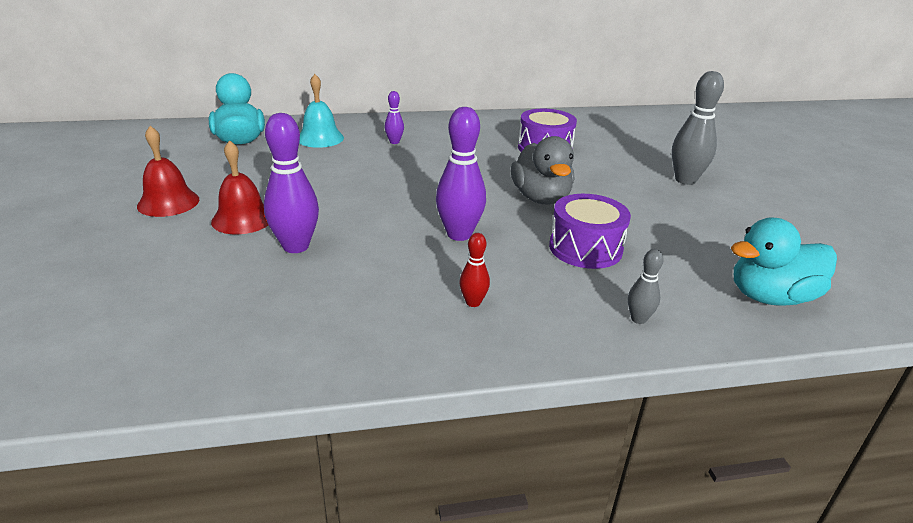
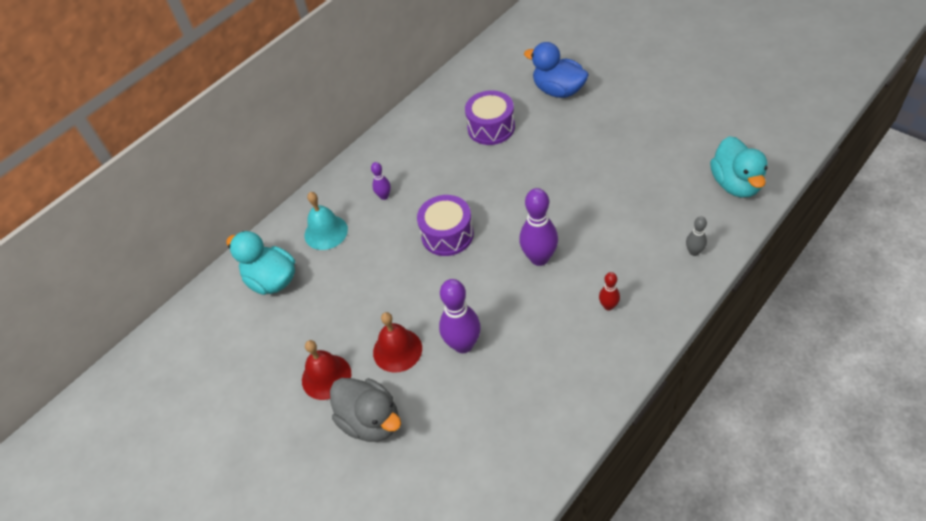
camera: 30 degrees left, 20 degrees up
grey duck [511,136,575,204] -> grey duck moved to [330,378,401,442]
purple drum [549,194,631,269] -> purple drum moved to [417,195,474,256]
grey bowling pin [672,71,724,185] -> none
turquoise duck [731,218,837,306] -> turquoise duck turned 45 degrees counterclockwise [710,136,768,197]
none -> blue duck [524,42,589,98]

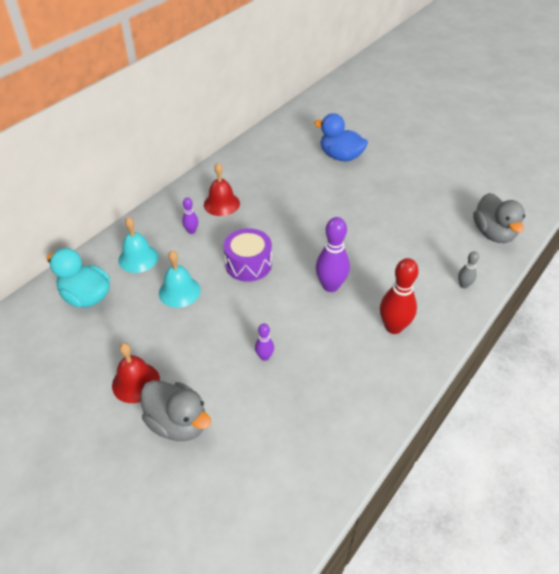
camera: 10 degrees left, 5 degrees down
red bell [373,312,422,373] -> red bell moved to [204,163,240,216]
purple bowling pin [439,279,481,353] -> purple bowling pin [255,323,274,361], size x0.52
purple drum [465,90,515,145] -> none
red bowling pin [599,272,620,310] -> red bowling pin [380,258,419,334], size x1.93
turquoise duck [710,136,768,197] -> grey duck [473,193,525,243]
none -> turquoise bell [159,250,201,308]

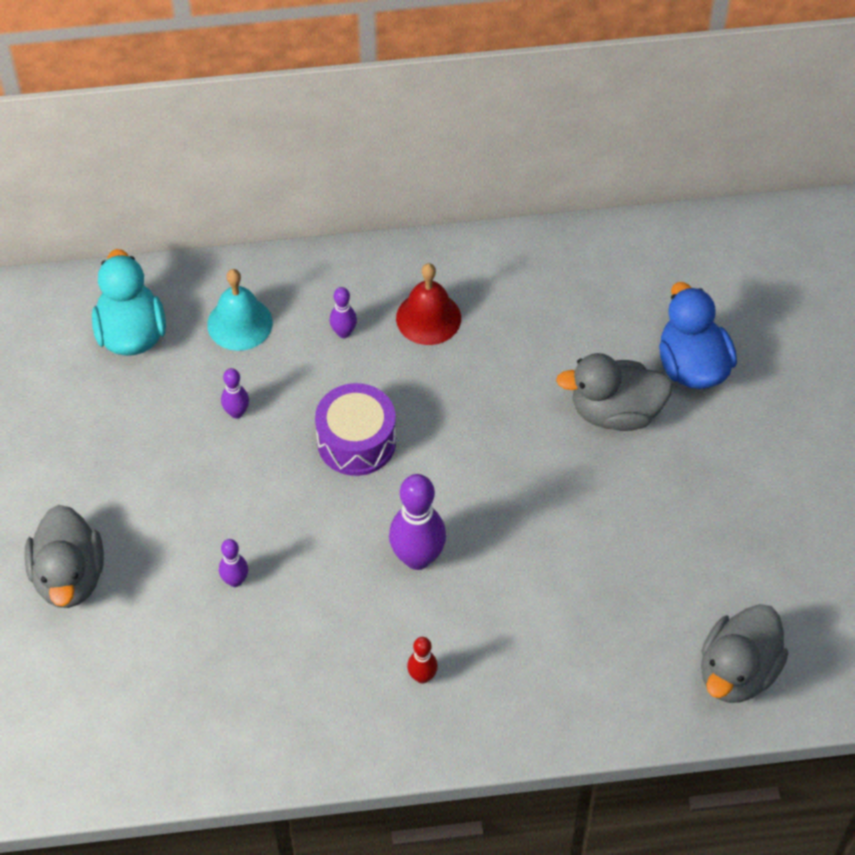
camera: 45 degrees right, 10 degrees up
red bell [112,343,160,403] -> none
turquoise bell [159,250,201,308] -> purple bowling pin [221,368,249,419]
red bowling pin [380,258,419,334] -> red bowling pin [407,637,438,684], size x0.52
grey bowling pin [458,251,479,289] -> none
none -> grey duck [556,353,673,431]

